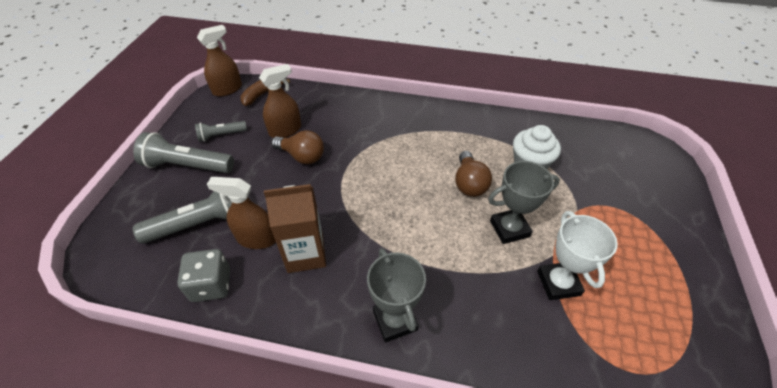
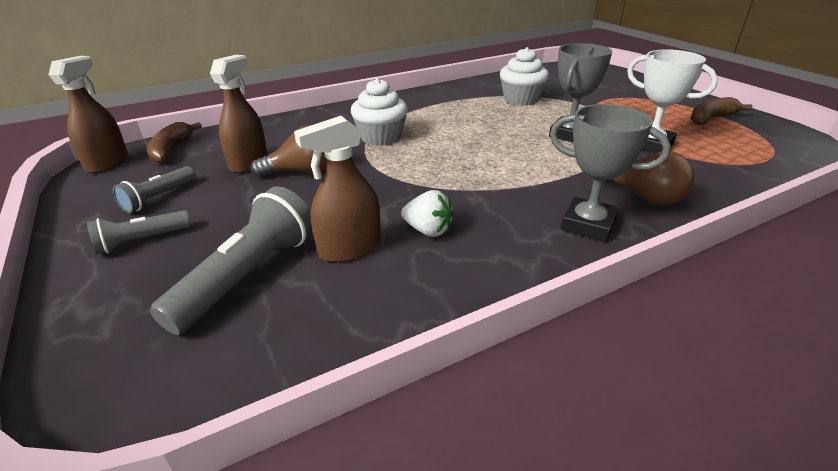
camera: 40 degrees left, 15 degrees down
grey flashlight [133,132,234,173] -> grey flashlight [87,210,191,254], size x0.57
grey dice [177,249,230,302] -> none
brown carton [264,184,326,273] -> white strawberry [401,190,453,237]
brown light bulb [455,151,492,197] -> brown light bulb moved to [604,152,695,206]
none -> white cupcake [351,78,408,146]
none -> brown banana [690,97,752,125]

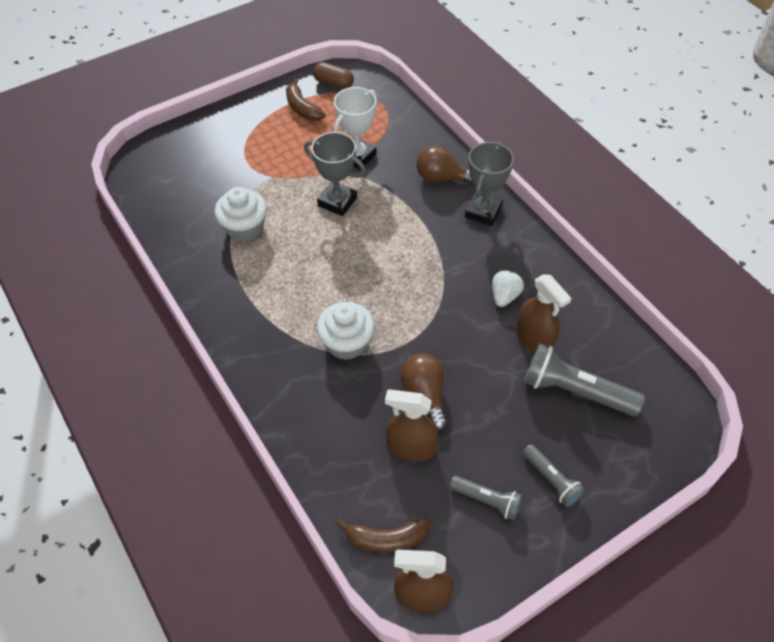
camera: 95 degrees left, 20 degrees up
brown light bulb [604,152,695,206] -> brown light bulb turned 120 degrees counterclockwise [417,146,474,185]
none -> brown capsule [313,62,354,89]

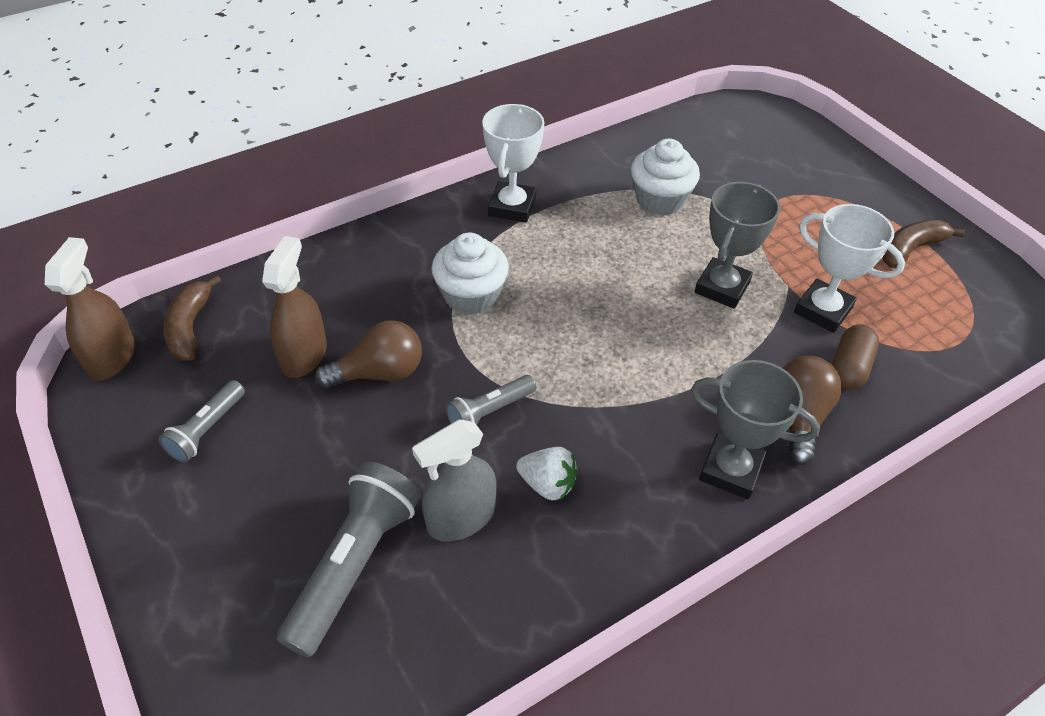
camera: 90 degrees right, 5 degrees down
brown capsule [313,62,354,89] -> brown capsule moved to [832,325,879,390]
brown spray bottle [516,274,571,352] -> grey spray bottle [412,420,497,541]
grey flashlight [523,444,585,507] -> grey flashlight moved to [446,375,537,425]
none -> white trophy [482,104,544,223]

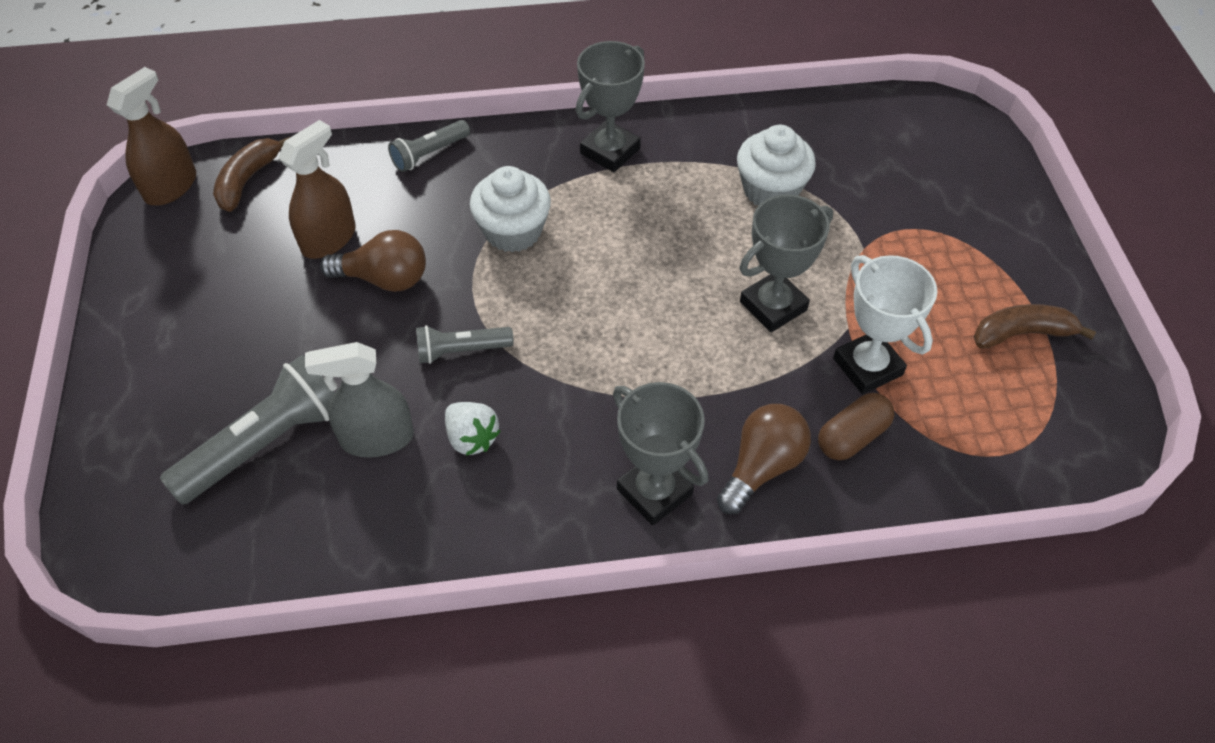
camera: 25 degrees right, 5 degrees up
grey flashlight [158,380,245,463] -> grey flashlight moved to [388,120,470,172]
white trophy [482,104,544,223] -> grey trophy [576,41,645,172]

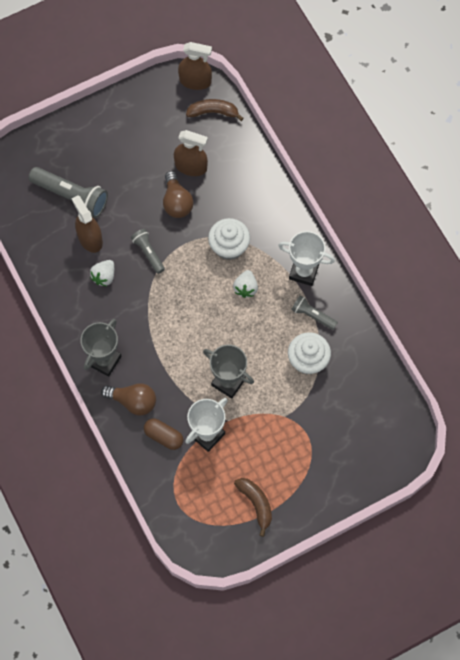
camera: 70 degrees right, 15 degrees up
grey spray bottle [305,342,414,457] -> brown spray bottle [72,195,103,253]
grey flashlight [388,120,470,172] -> grey flashlight moved to [291,295,338,330]
grey trophy [576,41,645,172] -> white trophy [278,231,335,286]
none -> white strawberry [233,270,258,298]

